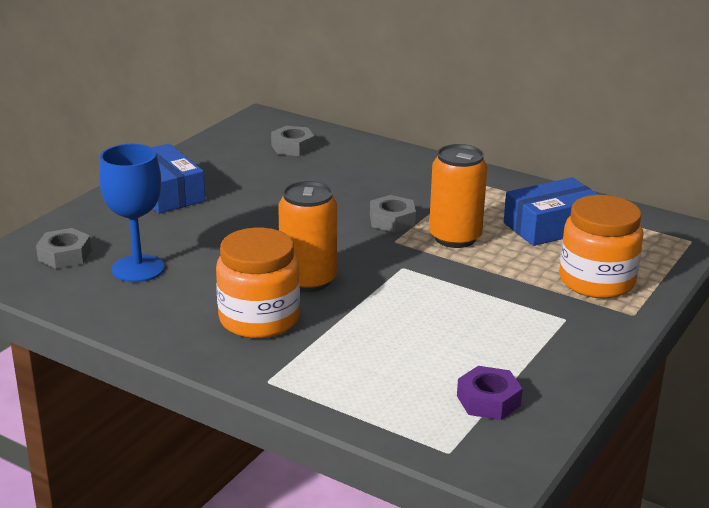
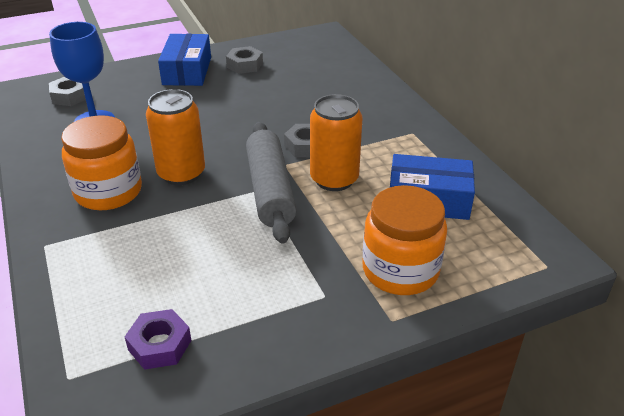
camera: 35 degrees right, 10 degrees up
grey nut [271,126,315,156] -> grey nut moved to [226,46,263,74]
none -> grey rolling pin [246,122,297,244]

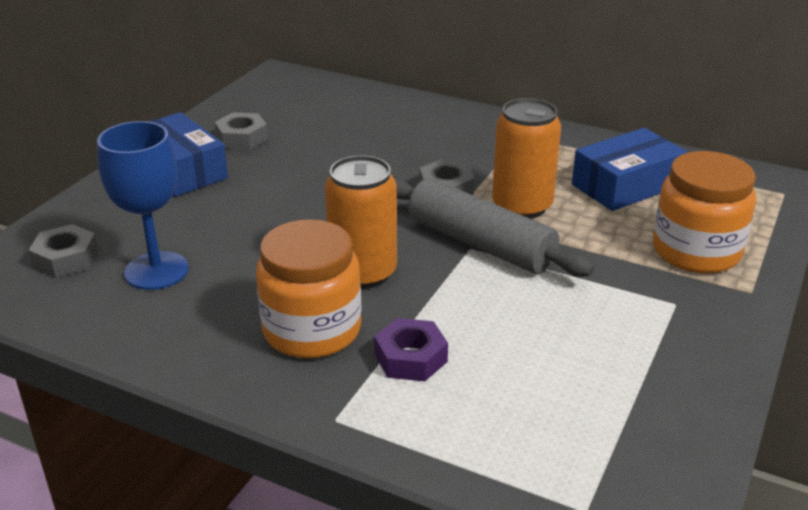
camera: 40 degrees left, 5 degrees down
purple nut [125,309,191,370] -> purple nut moved to [374,318,448,381]

